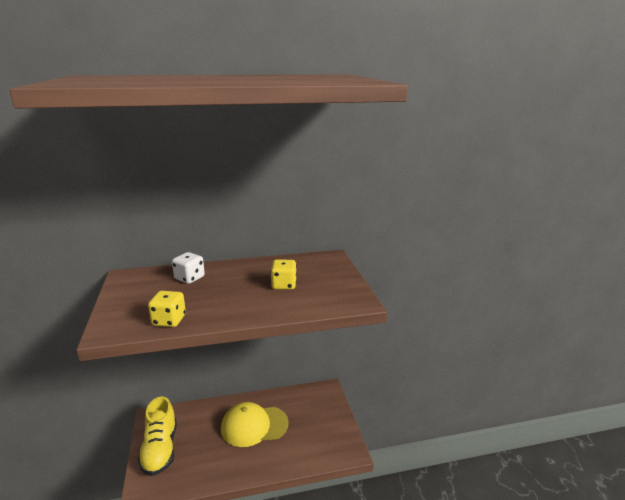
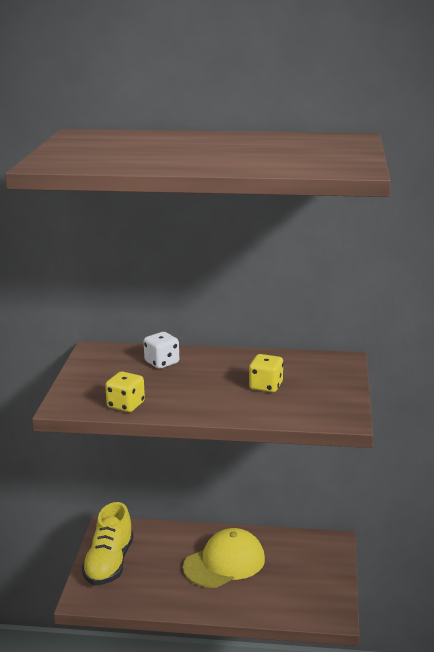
camera: 20 degrees right, 0 degrees up
yellow cap [221,402,288,447] -> yellow cap turned 135 degrees clockwise [183,528,265,588]

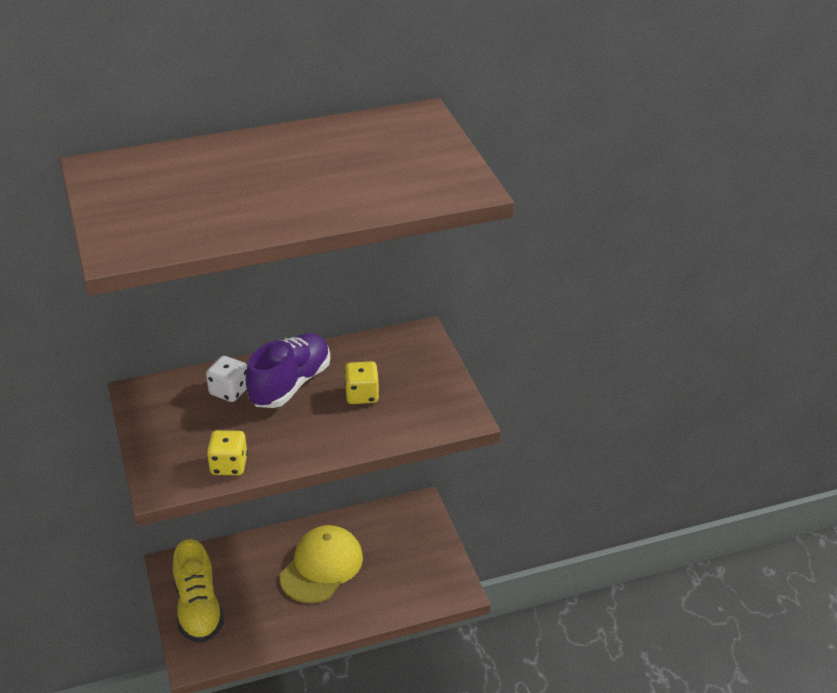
camera: 25 degrees left, 15 degrees up
none -> purple shoe [246,333,330,408]

